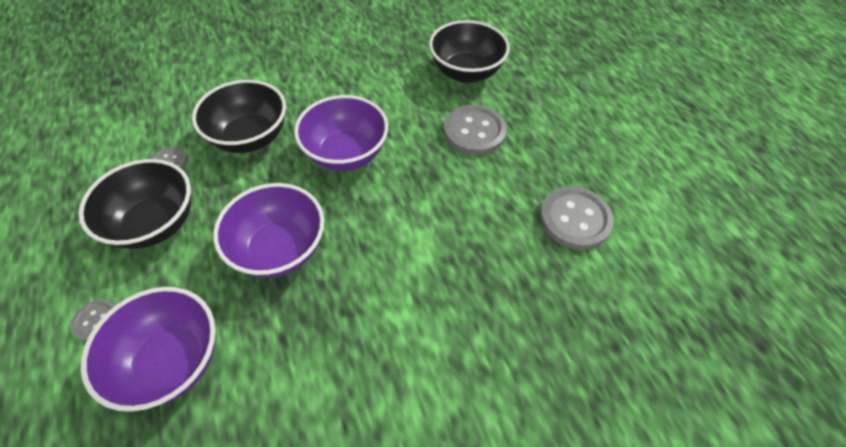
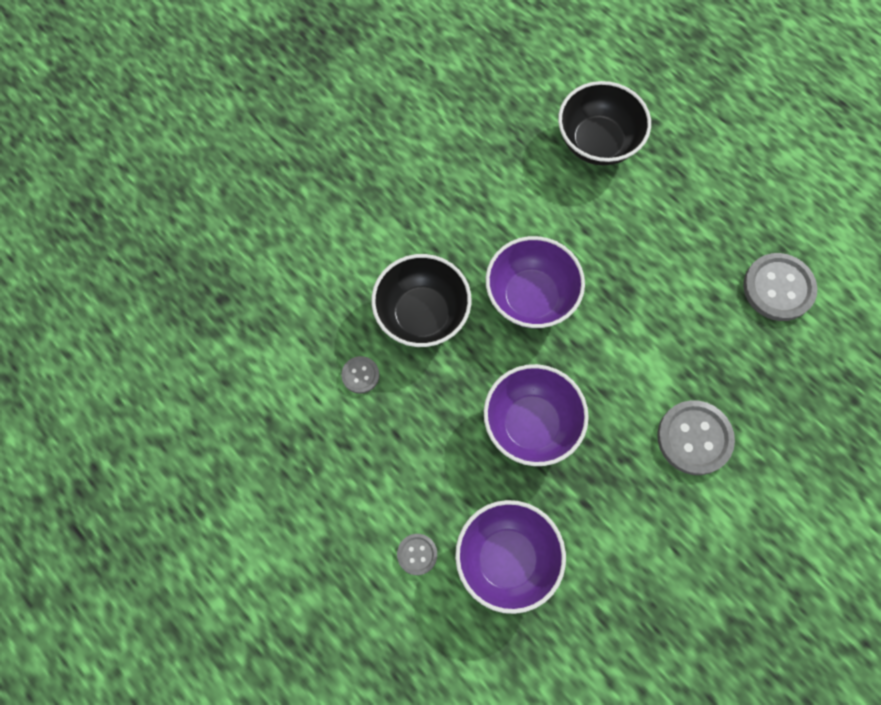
camera: 20 degrees left, 15 degrees up
black bowl [78,159,191,249] -> none
grey button [444,104,507,155] -> grey button moved to [657,400,735,475]

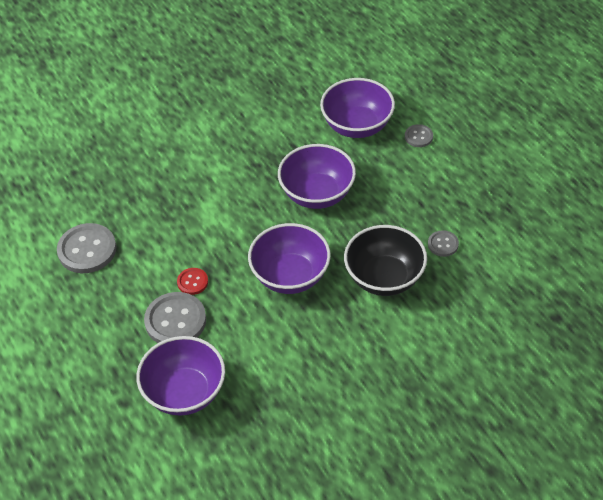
camera: 165 degrees left, 20 degrees down
black bowl [558,81,651,165] -> purple bowl [136,336,225,416]
grey button [657,400,735,475] -> grey button moved to [144,292,206,343]
none -> red button [177,268,208,295]

